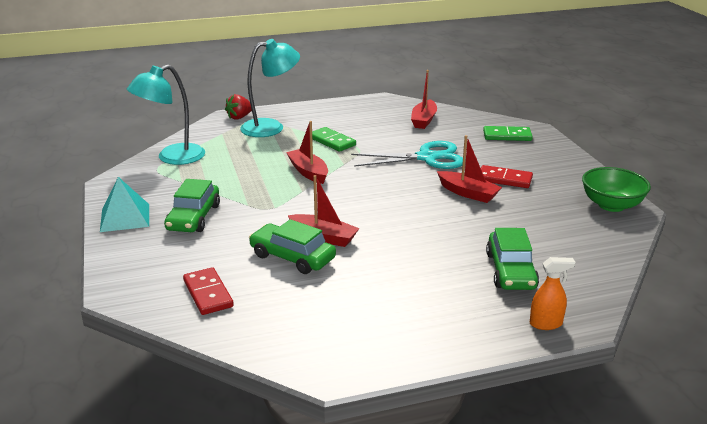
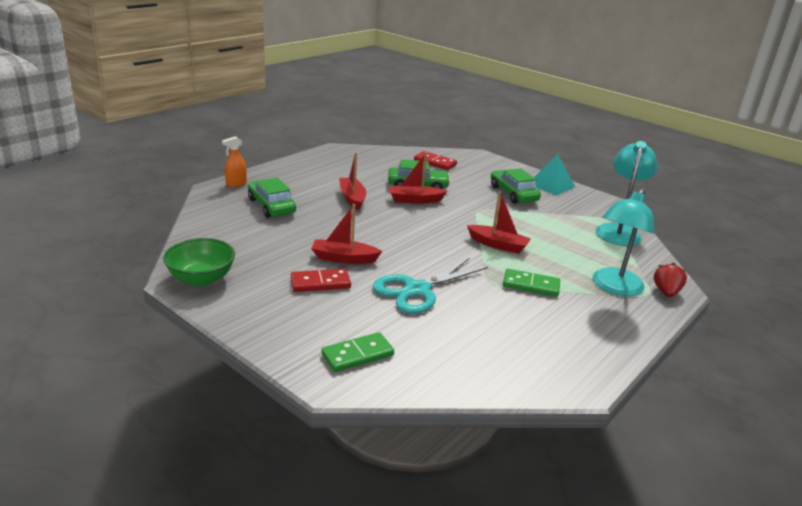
camera: 145 degrees right, 0 degrees up
red boat [411,70,437,129] -> red boat moved to [339,152,366,210]

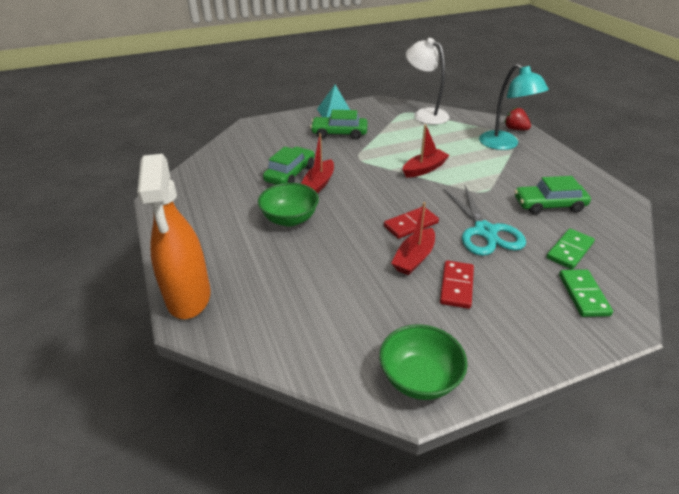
camera: 60 degrees left, 10 degrees up
orange spray bottle [222,136,247,187] -> orange spray bottle [137,154,211,319], size x2.34
green car [248,178,296,218] -> green car moved to [514,176,591,215]
red boat [339,152,366,210] -> green bowl [258,183,319,226]
red domino [414,151,457,170] -> red domino moved to [384,207,439,239]
green domino [503,269,560,297] -> green domino moved to [546,229,595,269]
turquoise lamp [596,141,658,246] -> white lamp [406,38,449,125]

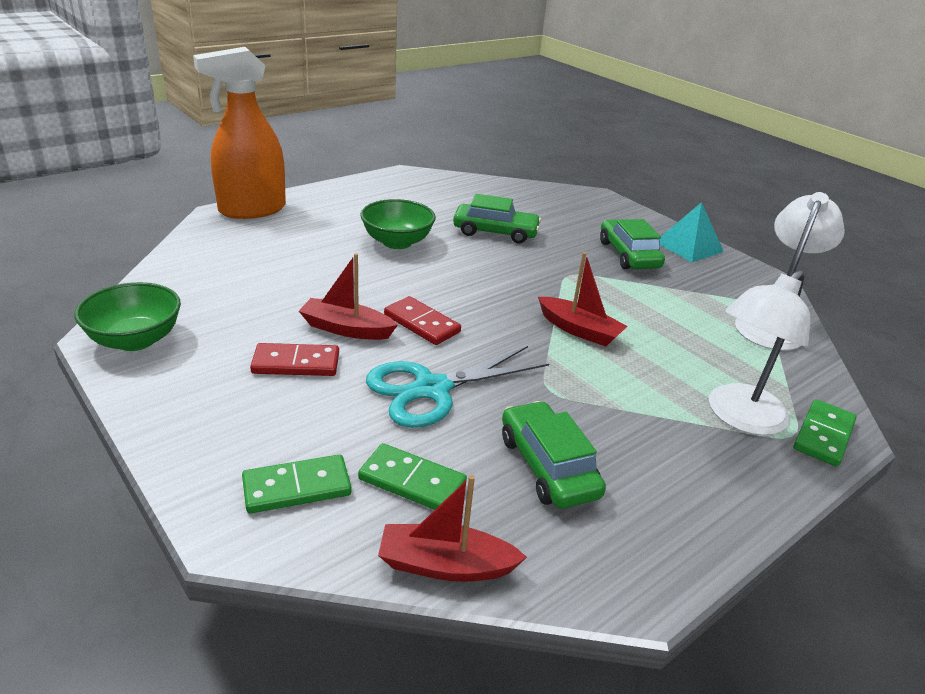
camera: 70 degrees right, 5 degrees down
red boat [301,133,334,194] -> red boat moved to [378,475,527,582]
turquoise lamp [479,63,549,150] -> white lamp [709,270,811,435]
red strawberry [504,107,531,130] -> green domino [794,399,857,467]

